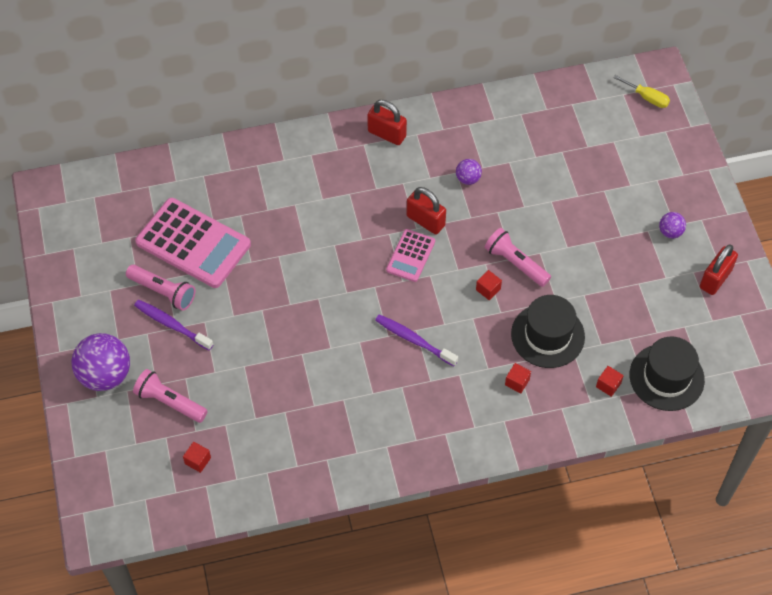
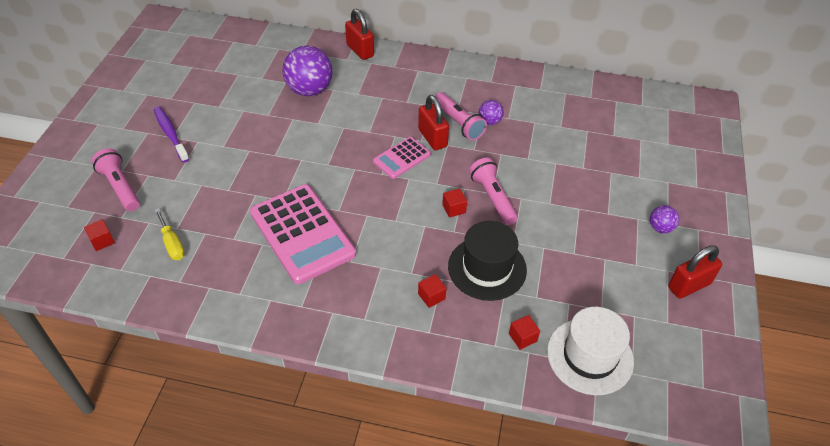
camera: 25 degrees right, 10 degrees down
purple ball [72,333,130,391] -> purple ball moved to [282,46,333,96]
pink flashlight [126,265,195,311] -> pink flashlight moved to [435,92,487,141]
pink calculator [135,198,251,288] -> pink calculator moved to [250,184,356,284]
red padlock [367,100,407,145] -> red padlock moved to [345,9,374,60]
purple toothbrush [375,314,458,366] -> none
yellow screwdriver [613,75,670,108] -> yellow screwdriver moved to [155,208,185,260]
black hat [630,337,705,411] -> white hat [547,307,634,395]

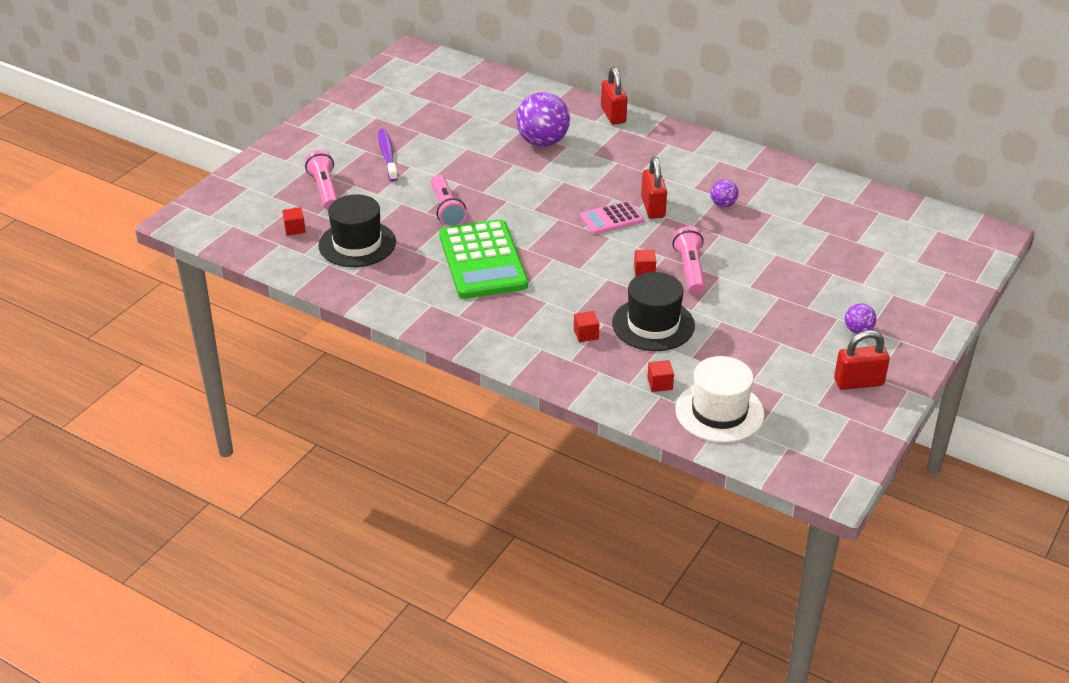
camera: 20 degrees right, 10 degrees down
yellow screwdriver [155,208,185,260] -> black hat [318,194,396,267]
pink calculator [250,184,356,284] -> green calculator [439,219,528,299]
pink flashlight [435,92,487,141] -> pink flashlight moved to [431,175,467,227]

